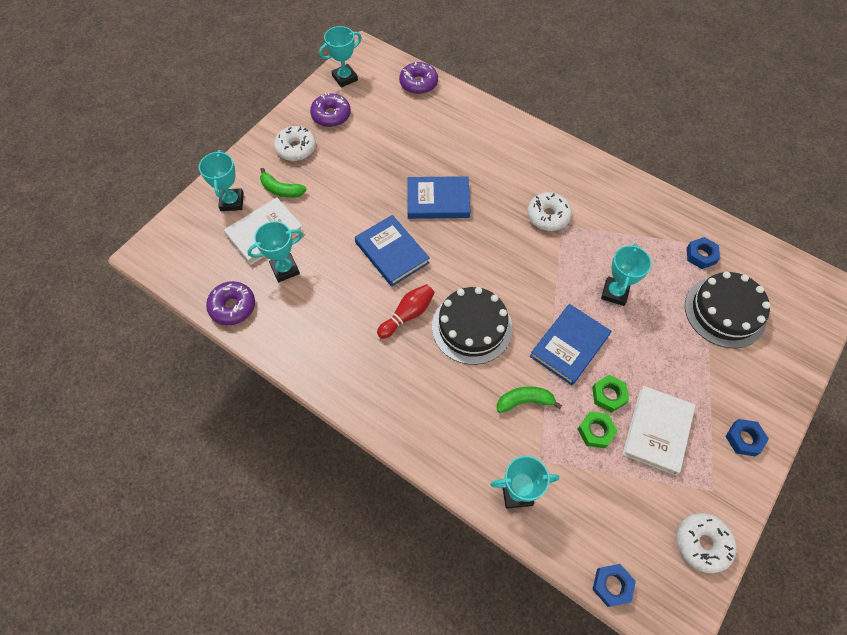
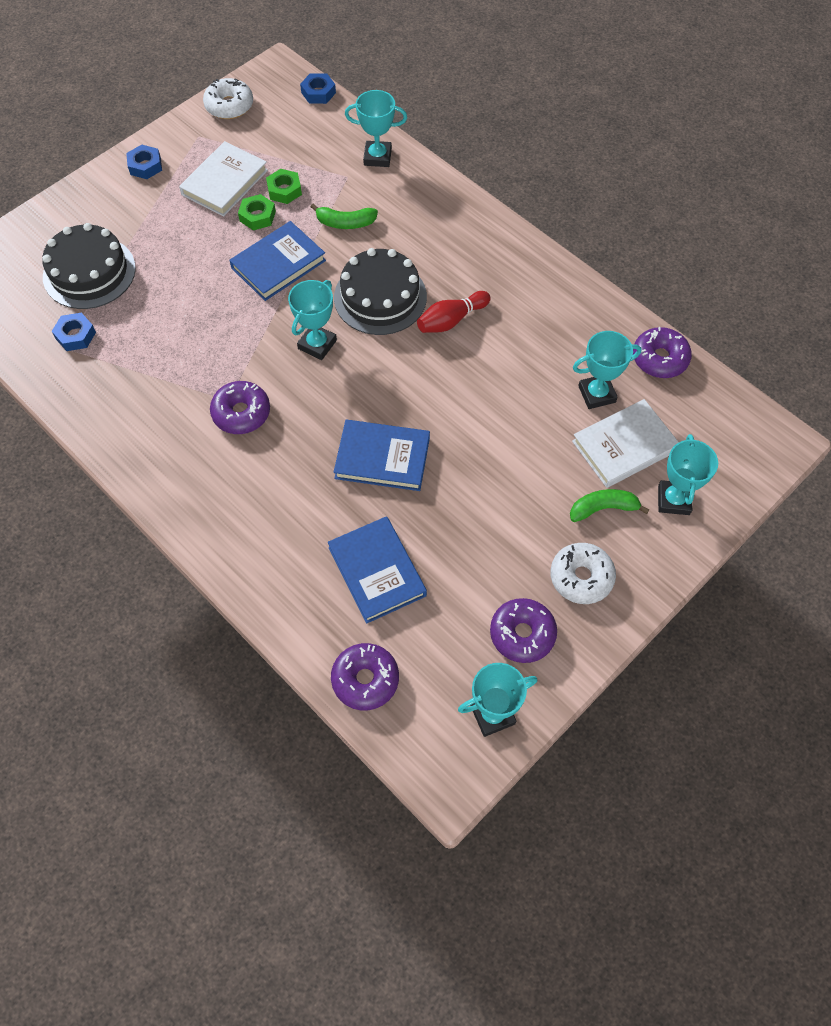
camera: 170 degrees left, 0 degrees up
green banana [260,168,306,198] -> green banana turned 45 degrees counterclockwise [570,489,649,522]
blue book [355,215,430,287] -> blue book moved to [328,516,427,624]
white donut [527,192,572,231] -> purple donut [210,381,270,434]
turquoise trophy [601,243,652,306] -> turquoise trophy moved to [288,280,337,360]

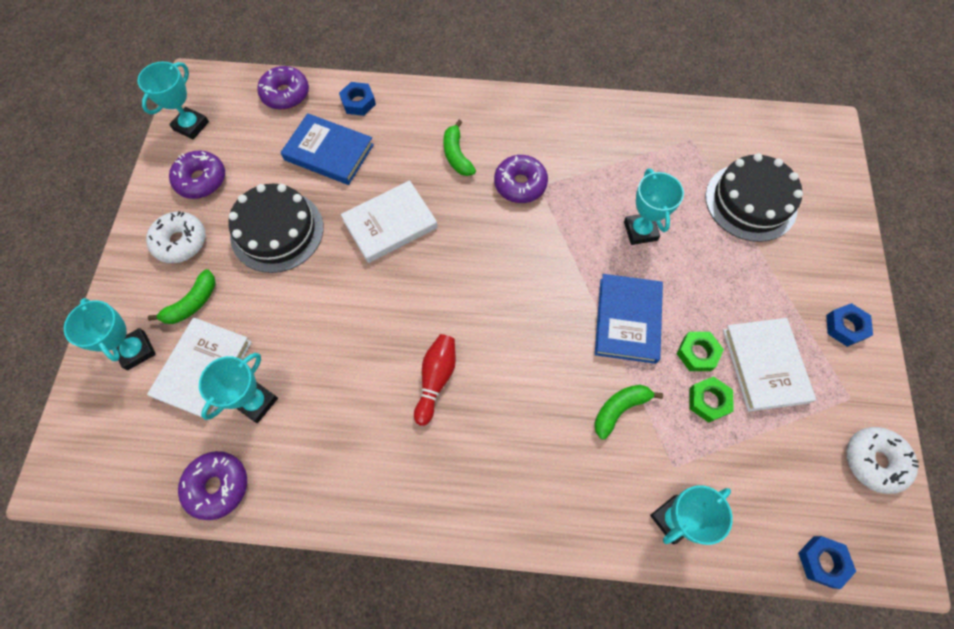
camera: 140 degrees right, 5 degrees up
blue nut [52,313,96,351] -> blue nut moved to [339,82,376,116]
turquoise trophy [288,280,337,360] -> turquoise trophy moved to [624,169,684,245]
black cake [334,248,427,335] -> black cake moved to [228,184,324,273]
blue book [334,420,430,491] -> white book [341,180,438,263]
none -> green banana [443,120,476,176]

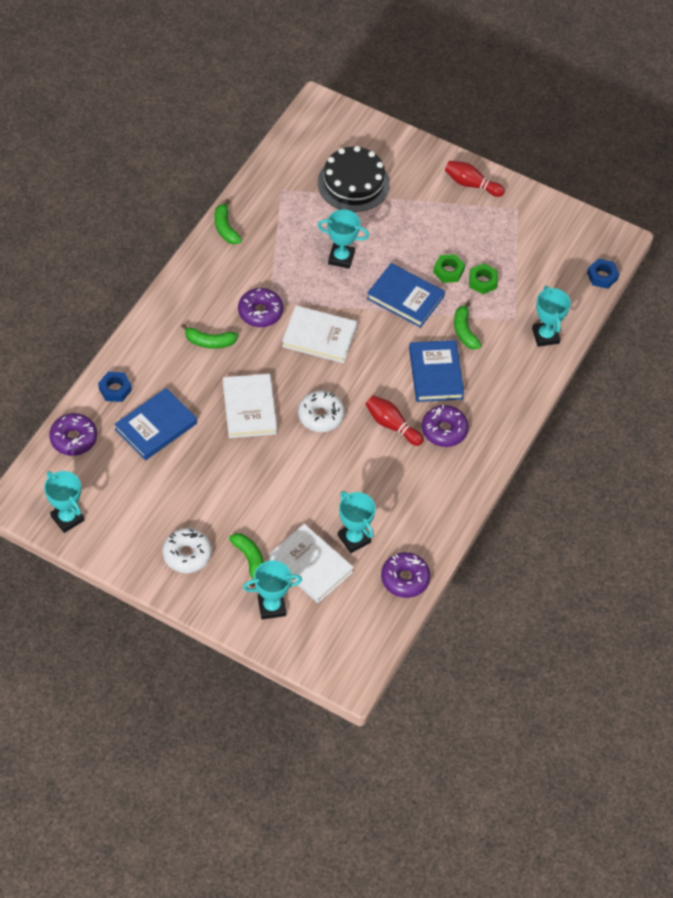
camera: 70 degrees left, 10 degrees down
purple donut [169,150,225,199] -> purple donut moved to [422,405,469,447]
black cake [228,184,324,273] -> none
white book [723,318,816,412] -> white book moved to [282,305,357,363]
blue nut [826,303,873,347] -> red bowling pin [445,161,505,197]
white donut [847,427,919,494] -> white donut moved to [298,391,345,432]
none -> green banana [214,199,242,244]
none -> blue book [409,340,464,402]

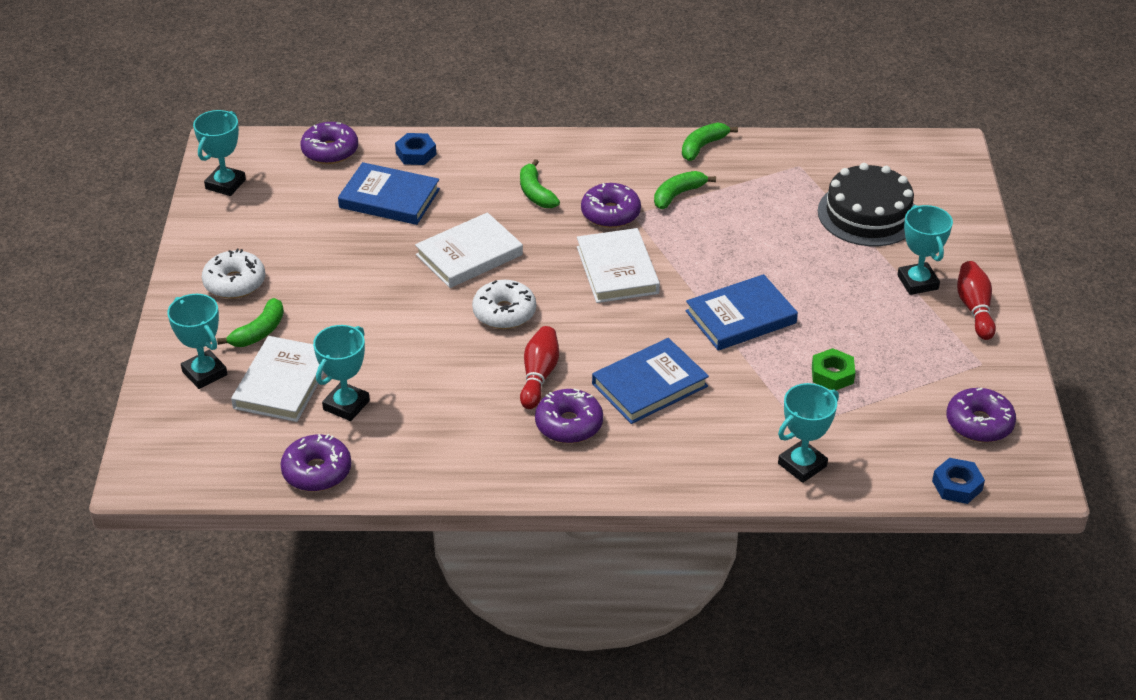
camera: 65 degrees right, 15 degrees down
turquoise trophy [318,209,369,269] -> turquoise trophy moved to [897,205,953,295]
blue book [367,263,445,328] -> blue book turned 60 degrees clockwise [686,274,798,351]
green nut [433,254,465,283] -> none
green banana [454,301,482,349] -> green banana moved to [654,171,716,209]
none -> purple donut [946,388,1016,442]

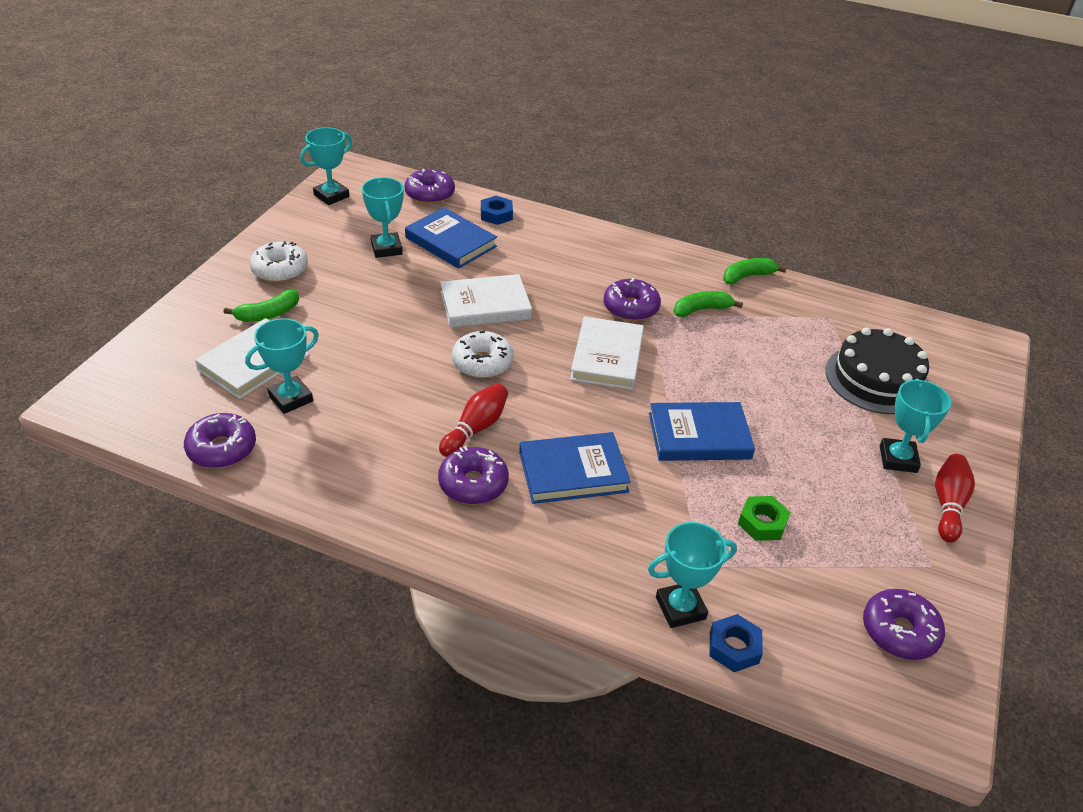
camera: 20 degrees right, 0 degrees up
turquoise trophy [167,294,227,389] -> turquoise trophy moved to [362,177,404,258]
green banana [520,159,560,208] -> none
blue nut [932,458,985,504] -> blue nut moved to [709,614,763,672]

